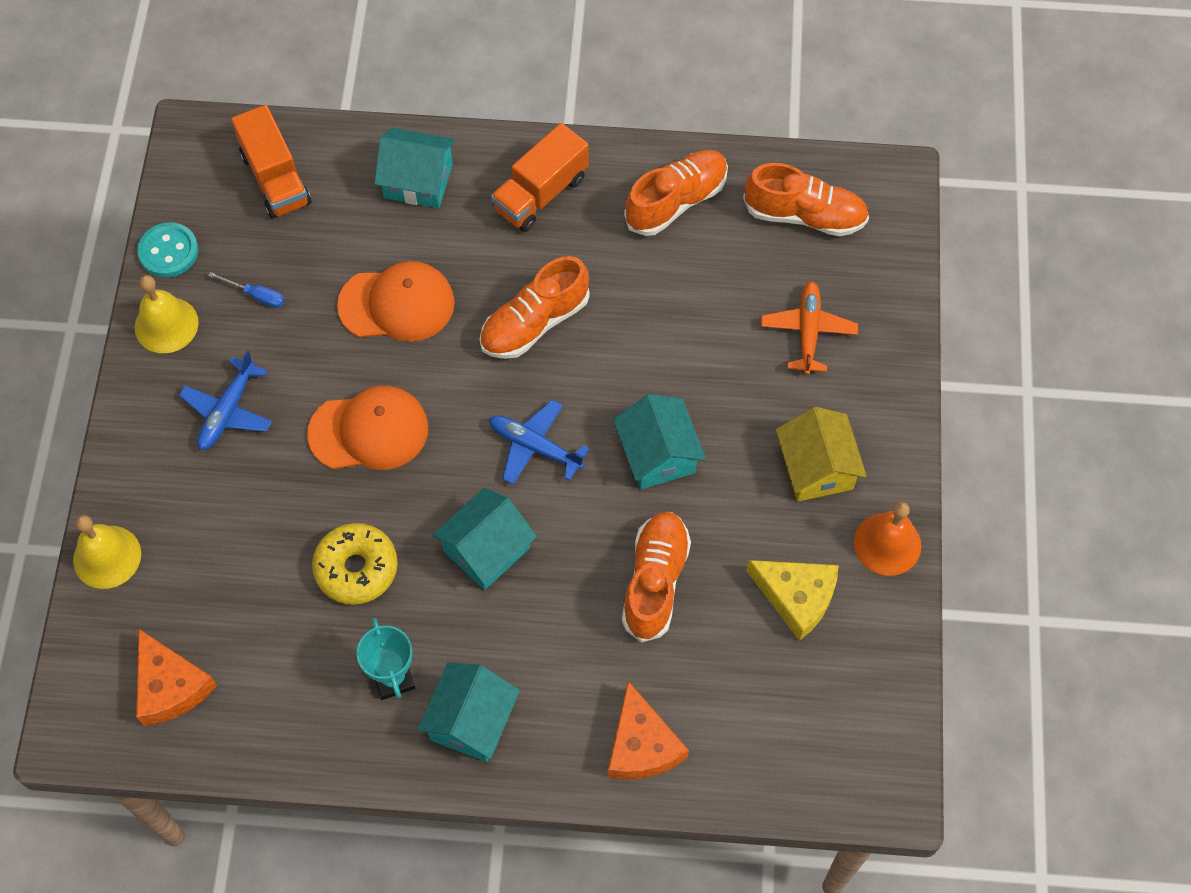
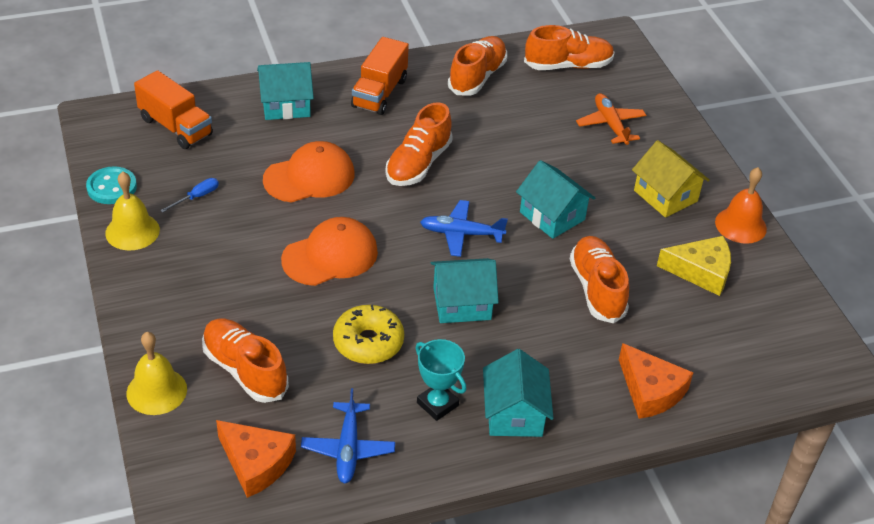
camera: 25 degrees left, 20 degrees down
blue plane [179,350,272,450] -> blue plane moved to [301,388,395,484]
blue screwdriver [208,272,284,308] -> blue screwdriver turned 45 degrees counterclockwise [160,178,219,213]
turquoise house [432,488,537,590] -> turquoise house turned 60 degrees clockwise [431,258,499,323]
none -> orange shoe [202,319,289,403]

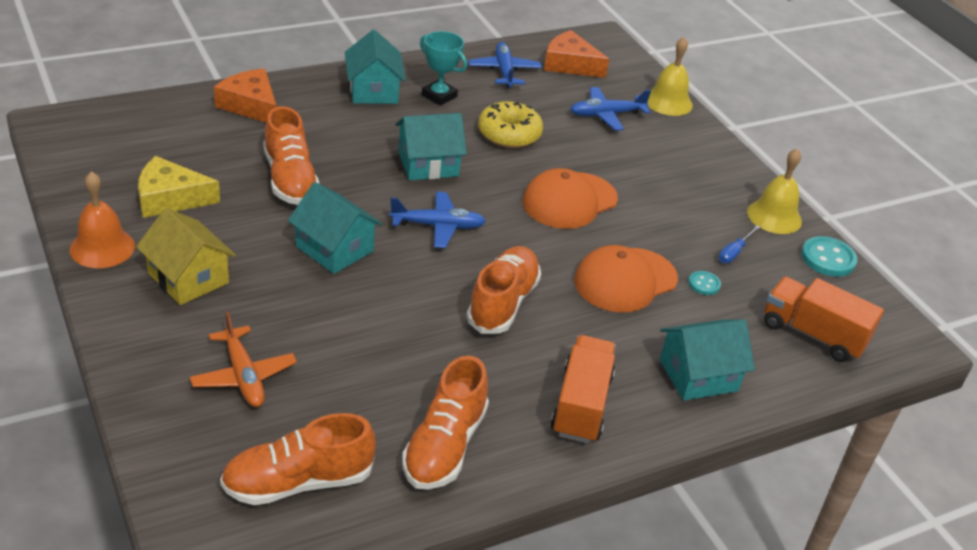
camera: 170 degrees right, 5 degrees down
orange shoe [202,319,289,403] -> blue plane [570,87,651,130]
none -> turquoise button [689,271,721,295]

